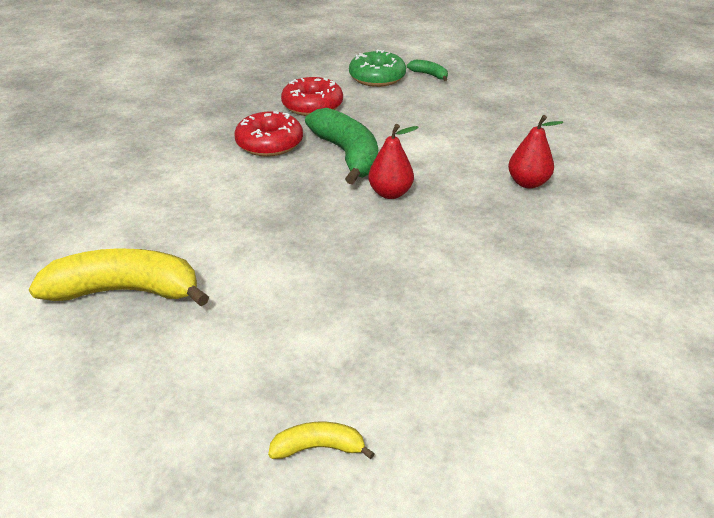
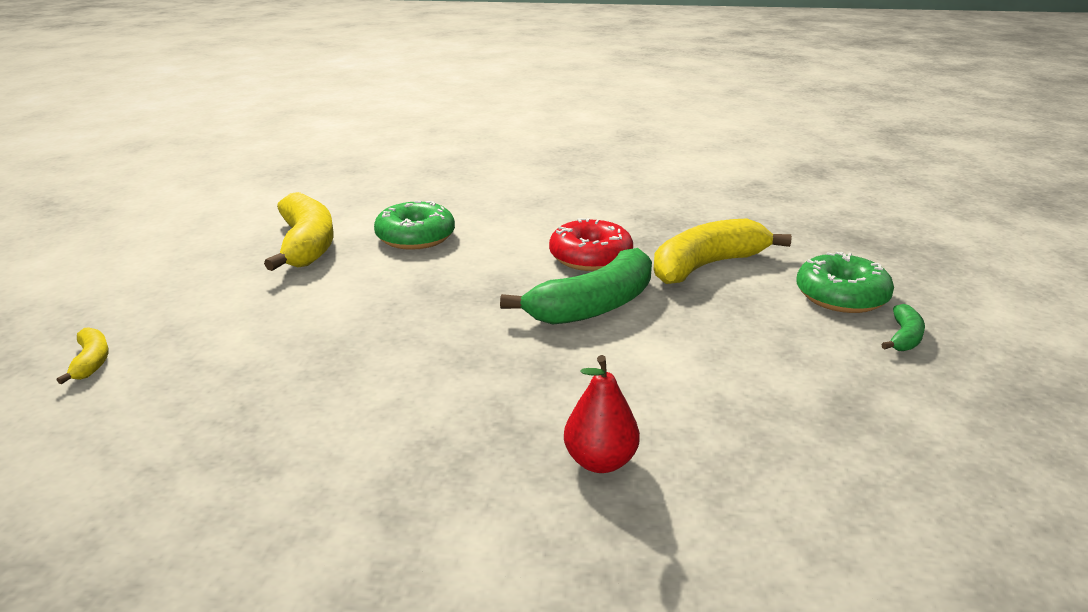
camera: 75 degrees right, 10 degrees down
red donut [281,77,343,116] -> yellow banana [653,218,792,284]
red pear [368,124,419,199] -> none
none -> green donut [374,201,455,250]

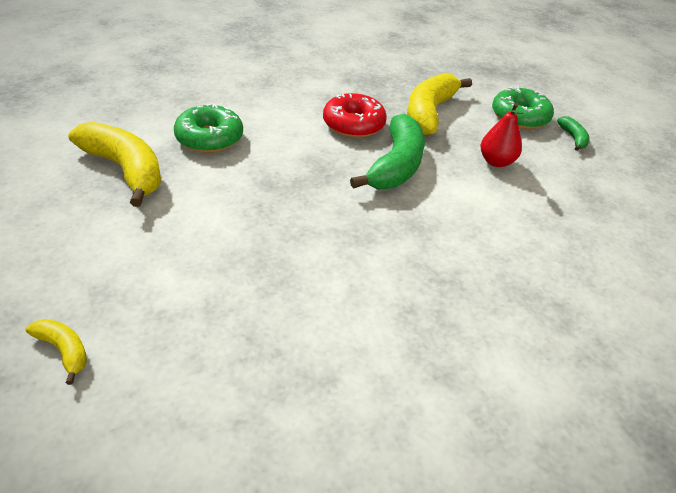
camera: 35 degrees left, 15 degrees up
red pear [564,355,640,473] -> red pear moved to [481,102,524,167]

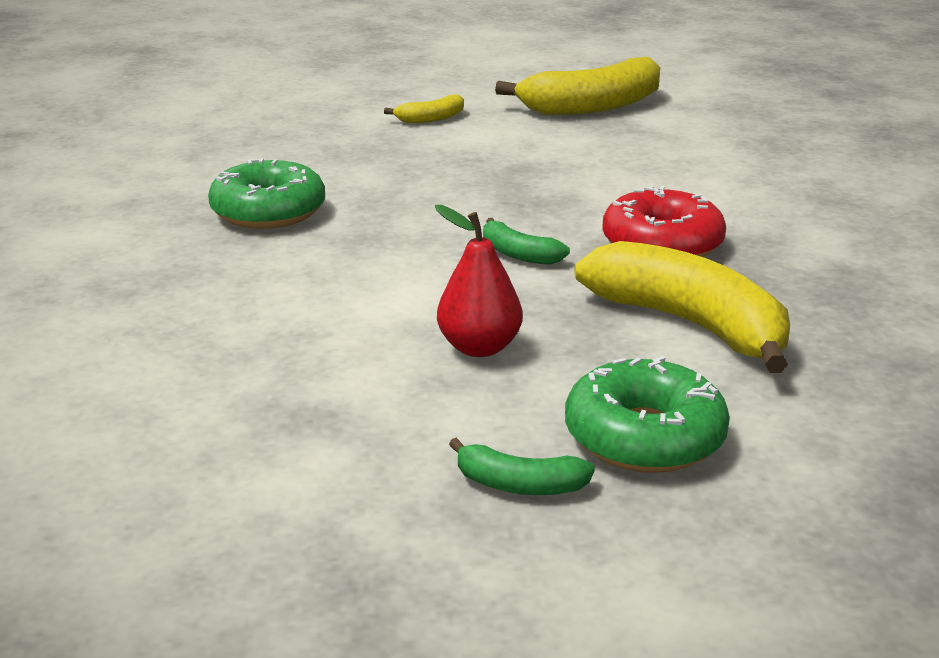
camera: 115 degrees right, 15 degrees down
yellow banana [25,319,87,385] -> yellow banana moved to [384,94,464,123]
green donut [174,103,243,153] -> green donut moved to [208,158,325,229]
green banana [350,114,425,189] -> green banana [483,218,570,265], size x0.47

